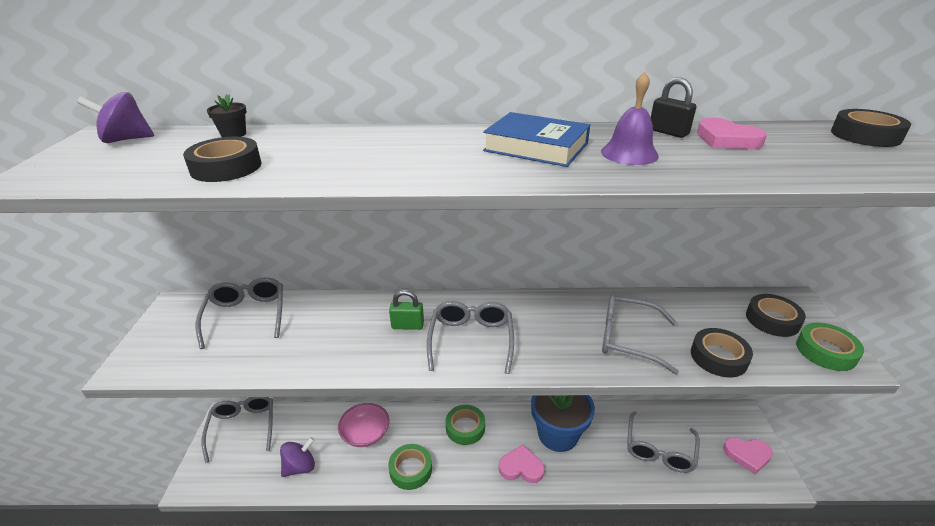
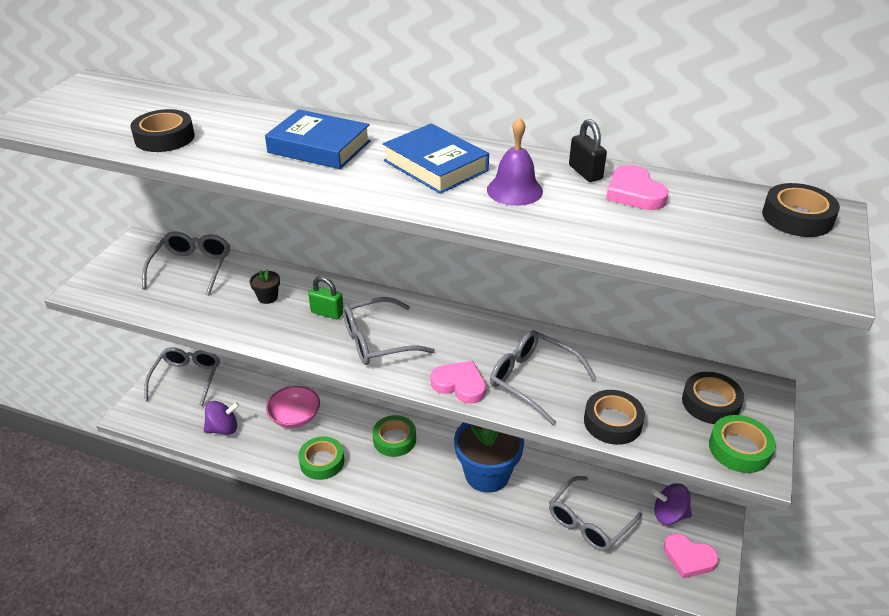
camera: 20 degrees right, 5 degrees up
purple spinning top [77,92,154,143] -> purple spinning top moved to [652,483,692,525]
black flower pot [207,94,247,137] -> black flower pot moved to [250,269,280,304]
grey glasses [427,301,514,374] -> grey glasses turned 135 degrees counterclockwise [343,297,435,365]
pink heart [499,445,545,483] -> pink heart moved to [430,361,486,404]
none -> blue book [265,109,371,169]

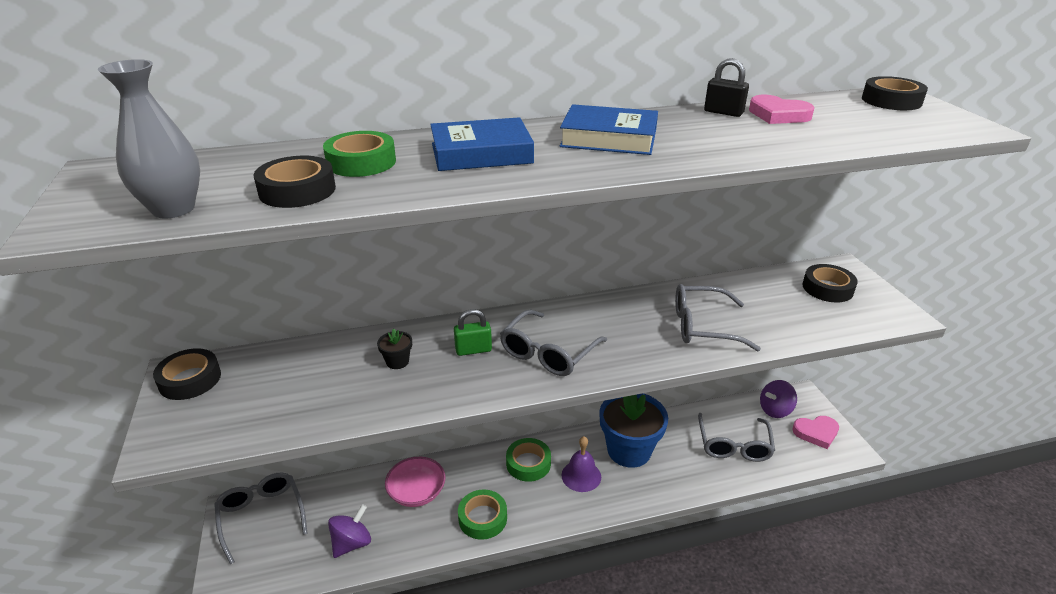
camera: 35 degrees left, 5 degrees down
grey glasses [142,231,230,295] -> none
pink heart [430,361,486,404] -> none
purple bell [487,117,543,206] -> purple bell moved to [561,436,601,492]
black tape [584,390,645,445] -> black tape moved to [153,348,221,400]
green tape [709,415,776,473] -> green tape moved to [323,131,396,177]
none -> grey vase [98,59,200,219]

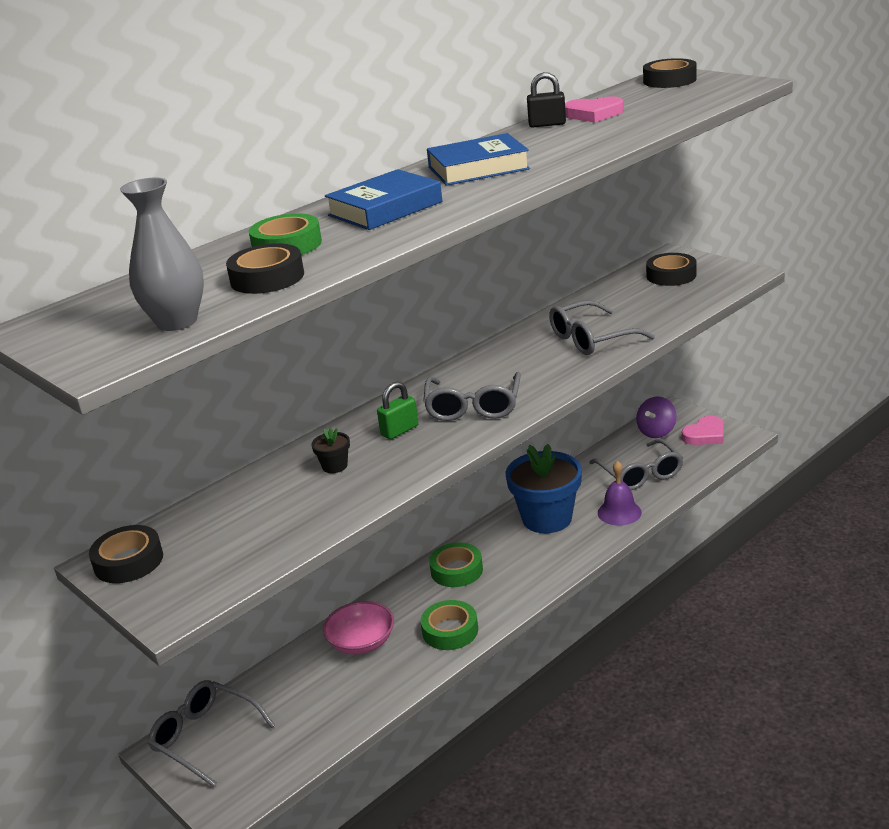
camera: 25 degrees left, 5 degrees down
purple spinning top [328,504,371,558] -> none
purple bell [561,436,601,492] -> purple bell moved to [598,460,642,526]

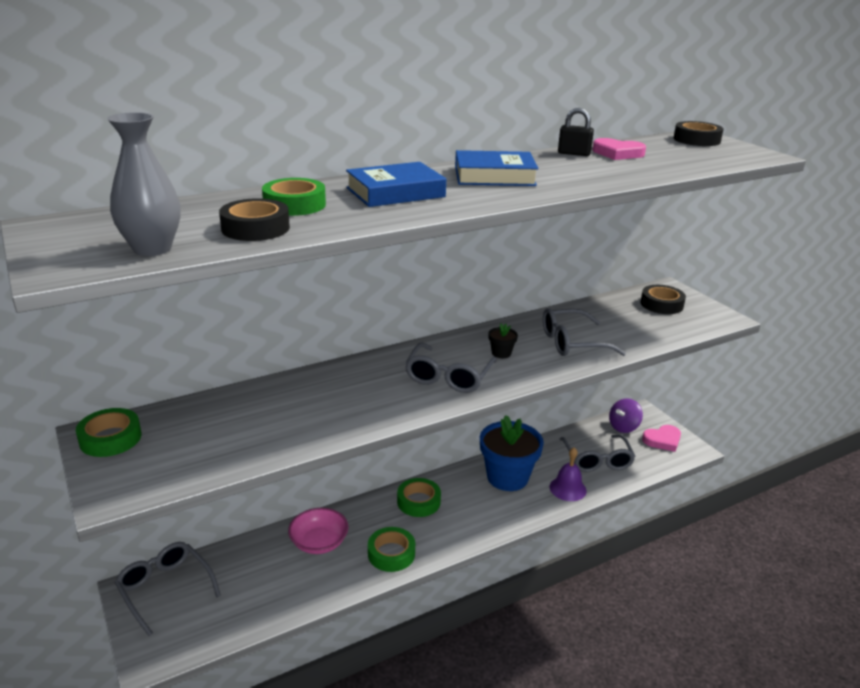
camera: 10 degrees right, 0 degrees up
black tape [89,525,163,583] -> green tape [76,408,141,457]
black flower pot [311,428,350,473] -> black flower pot moved to [488,323,518,358]
green padlock [377,381,419,440] -> none

